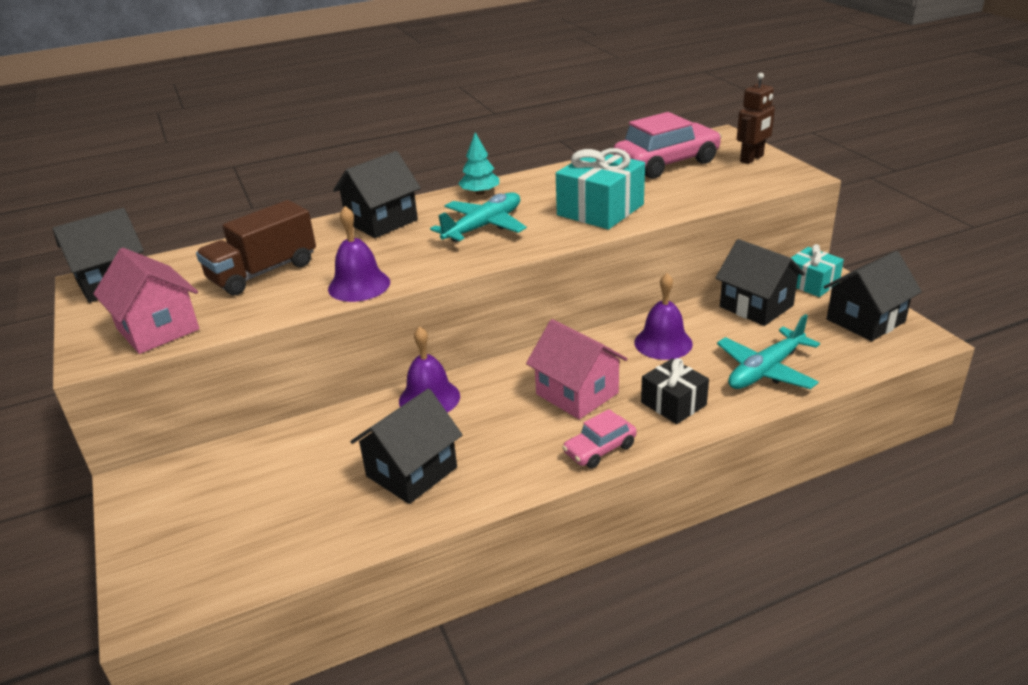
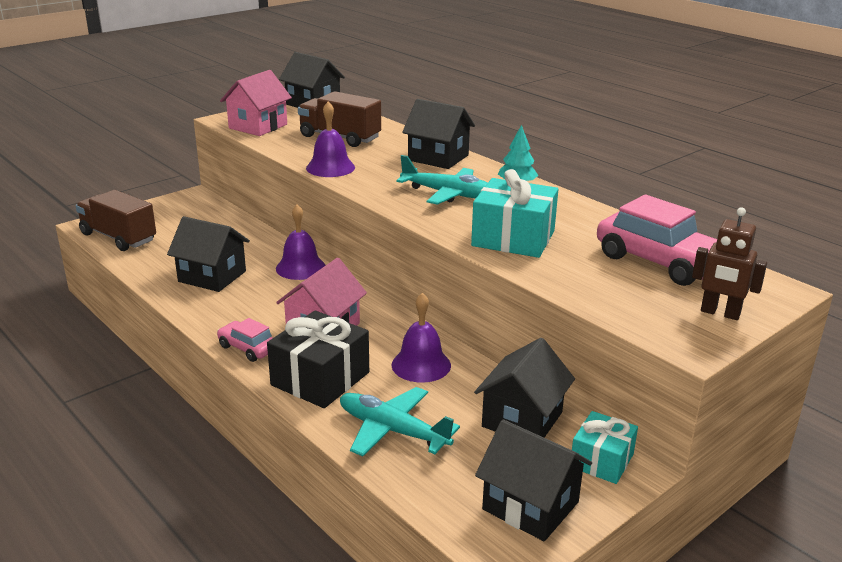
camera: 70 degrees right, 5 degrees down
black gift [641,358,709,424] -> black gift [267,310,369,408], size x1.59
none -> brown truck [76,190,156,251]

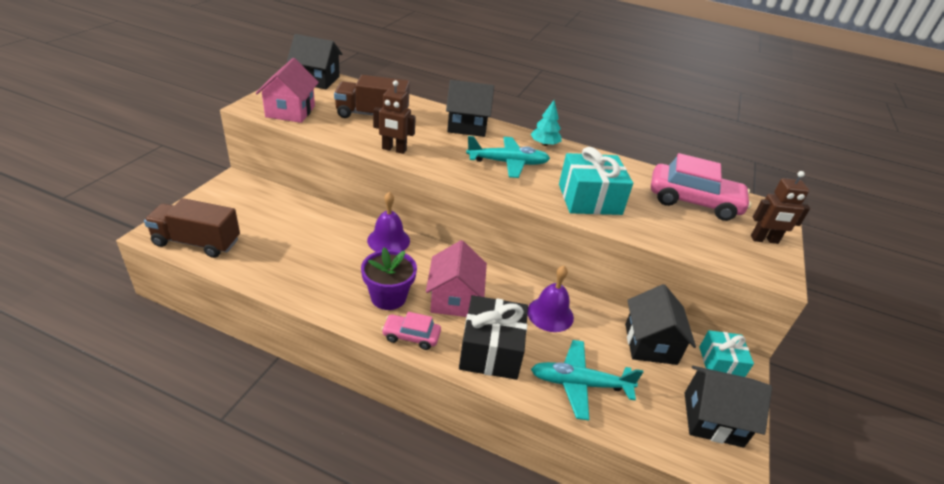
camera: 30 degrees left, 10 degrees up
black house [167,216,250,292] -> none
purple bell [306,102,355,177] -> brown robot [373,80,416,154]
none -> purple flower pot [361,247,417,310]

